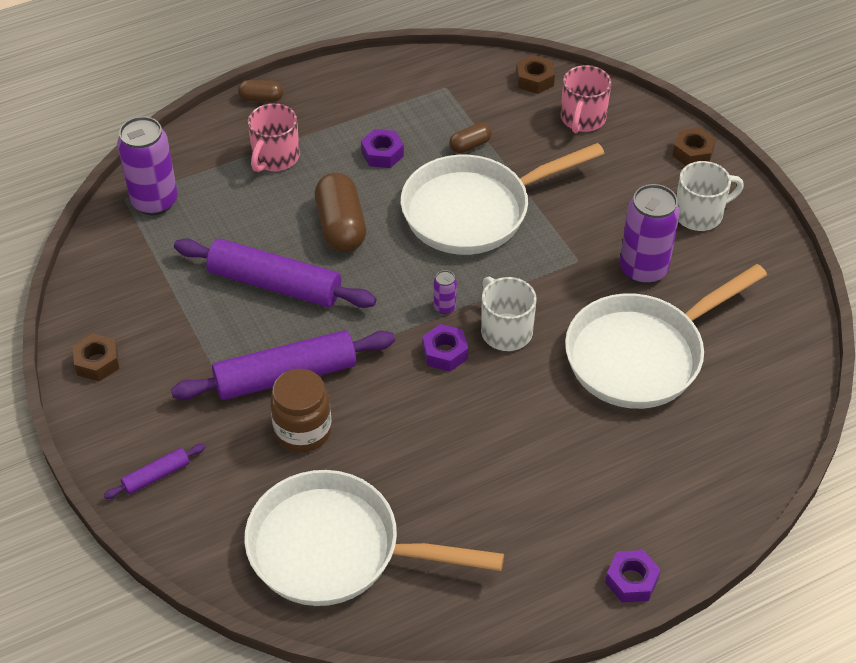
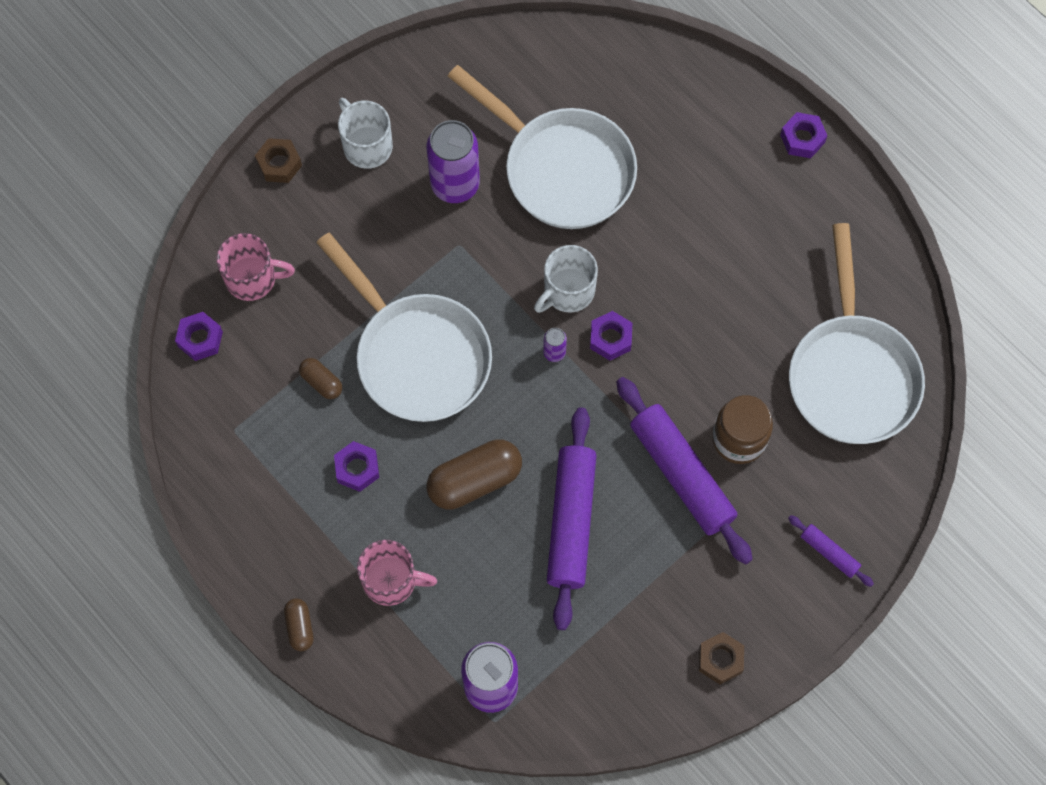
camera: 105 degrees left, 20 degrees up
brown nut [516,55,555,94] -> purple nut [175,312,223,361]

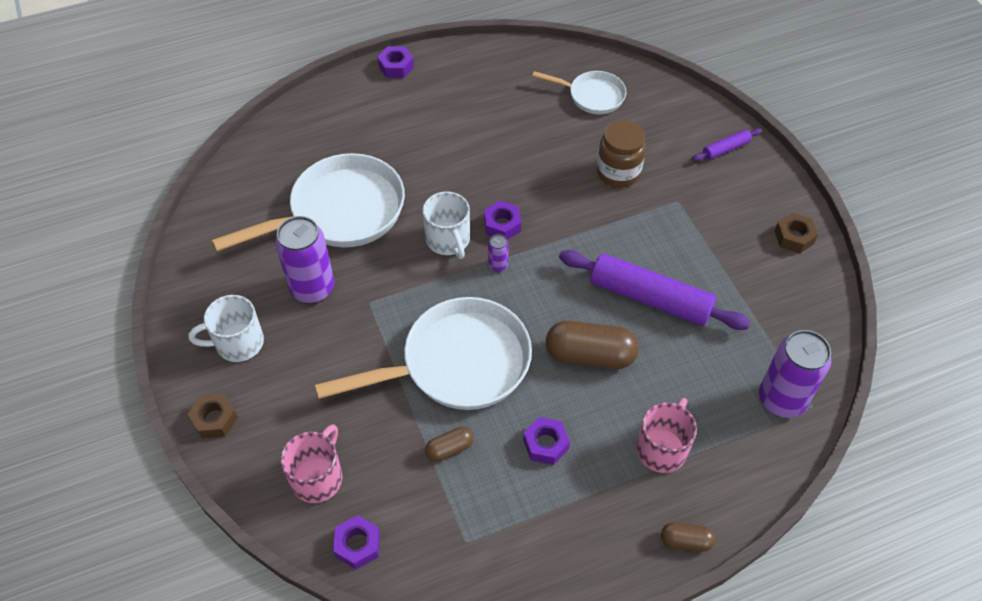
camera: 70 degrees left, 15 degrees down
brown capsule [427,439,522,510] -> brown capsule turned 75 degrees counterclockwise [546,321,639,369]
purple rolling pin [616,377,753,565] -> none
white pan [789,223,925,444] -> white pan [532,71,626,114], size x0.54

